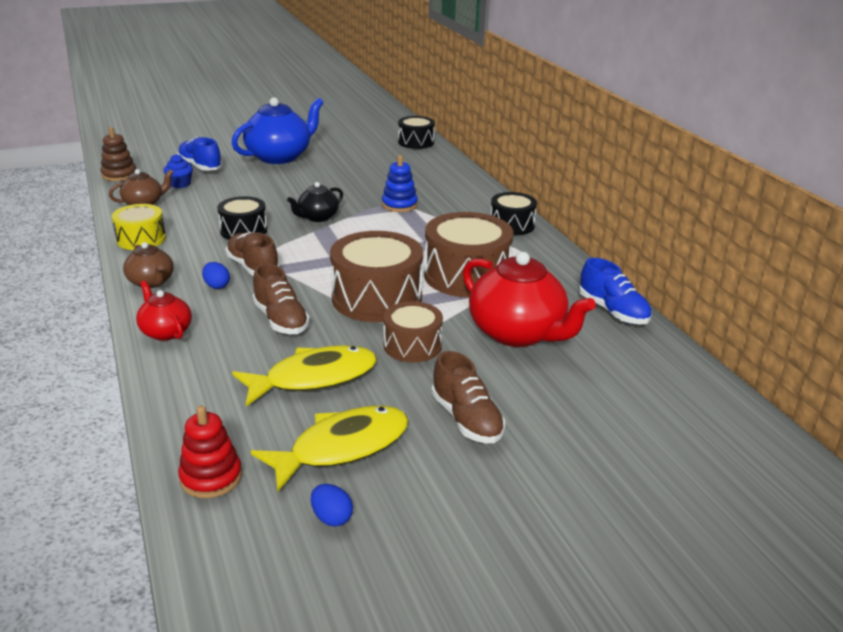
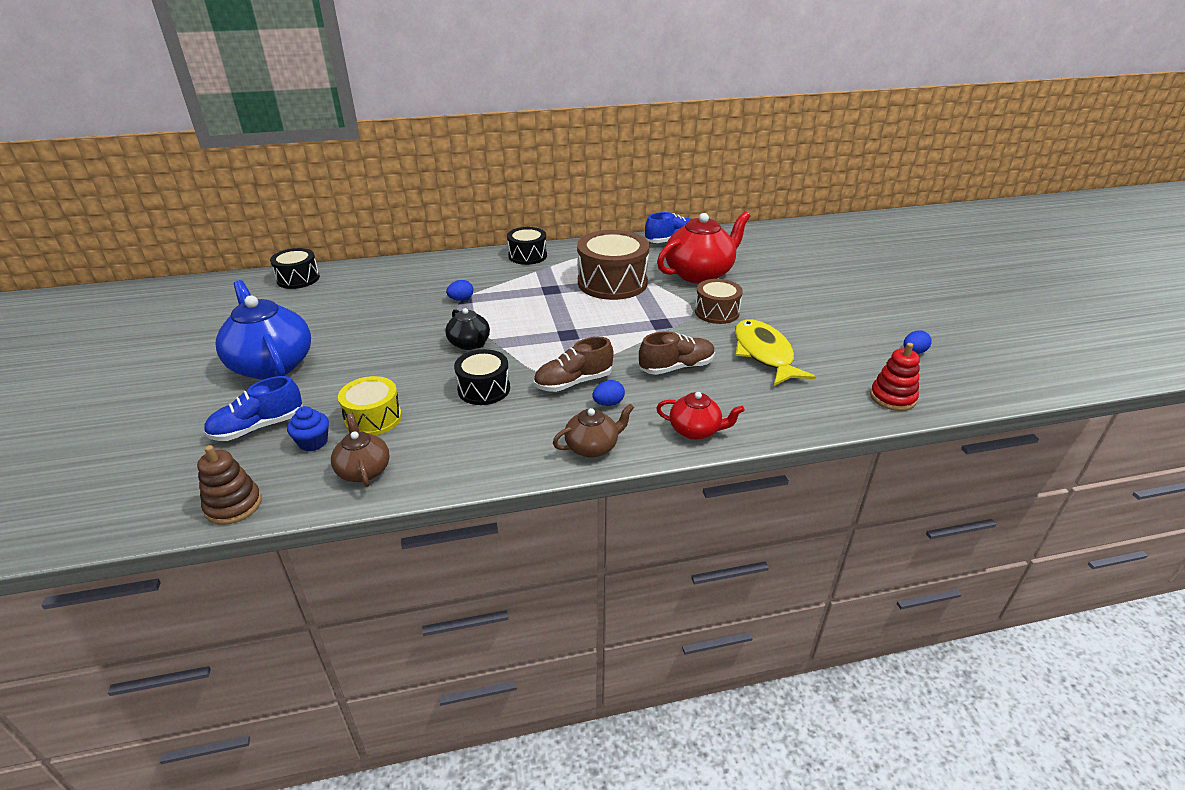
camera: 80 degrees left, 5 degrees up
yellow drum [112,204,166,250] -> yellow drum moved to [338,376,402,436]
red teapot [136,281,192,341] -> red teapot turned 135 degrees counterclockwise [656,392,744,440]
yellow fish [251,406,409,492] -> none
brown drum [330,231,423,322] -> none
blue stacking toy [382,155,418,212] -> blue egg [446,280,473,301]
brown shoe [431,351,505,443] -> none

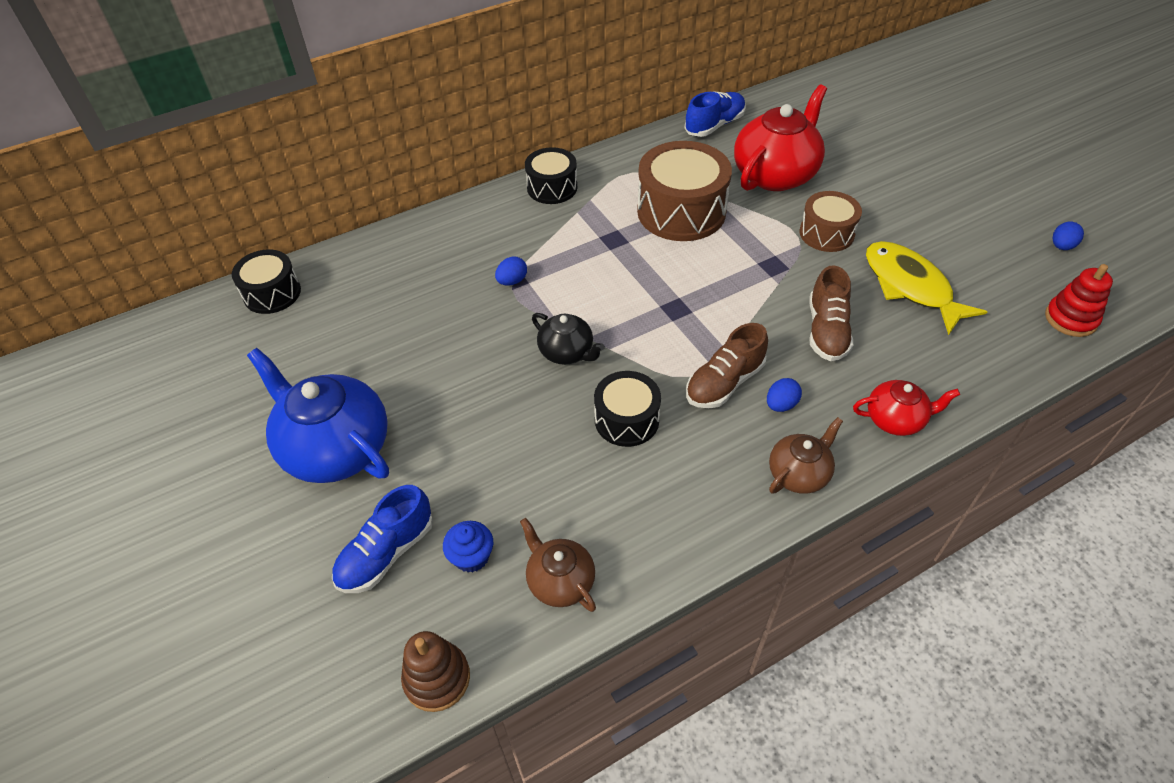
camera: 15 degrees left, 15 degrees up
yellow drum [338,376,402,436] -> none
brown shoe [639,331,715,375] -> brown shoe turned 135 degrees clockwise [809,265,853,361]

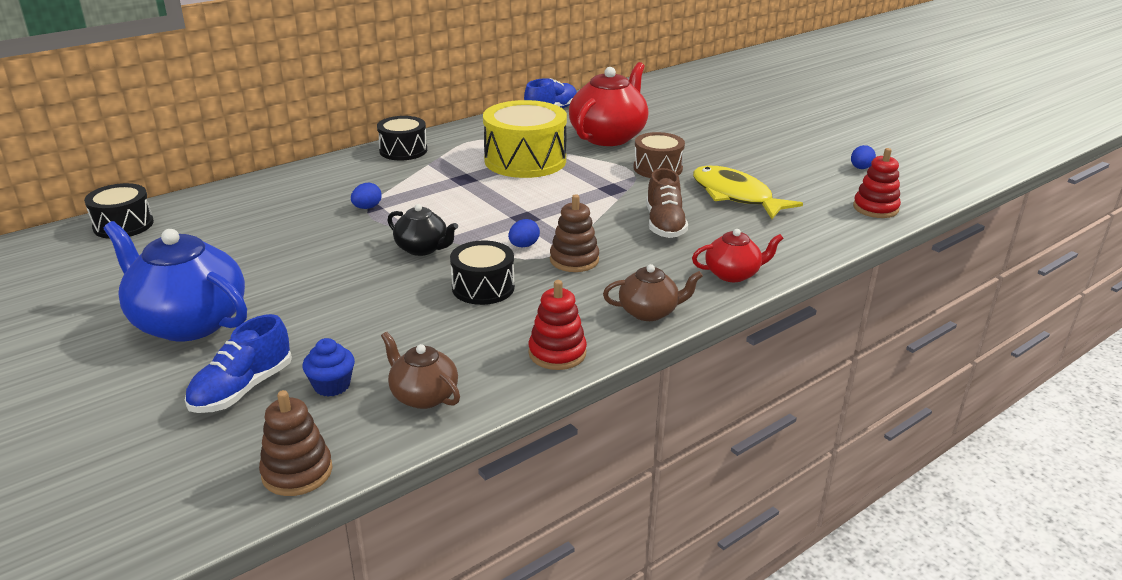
camera: 10 degrees left, 20 degrees down
brown drum [637,141,732,241] -> yellow drum [483,100,567,178]
brown shoe [686,323,768,408] -> brown stacking toy [550,194,599,272]
blue egg [767,378,802,412] -> blue egg moved to [508,219,540,247]
brown teapot [769,417,843,494] -> brown teapot turned 45 degrees clockwise [603,264,703,321]
none -> red stacking toy [528,280,587,370]

